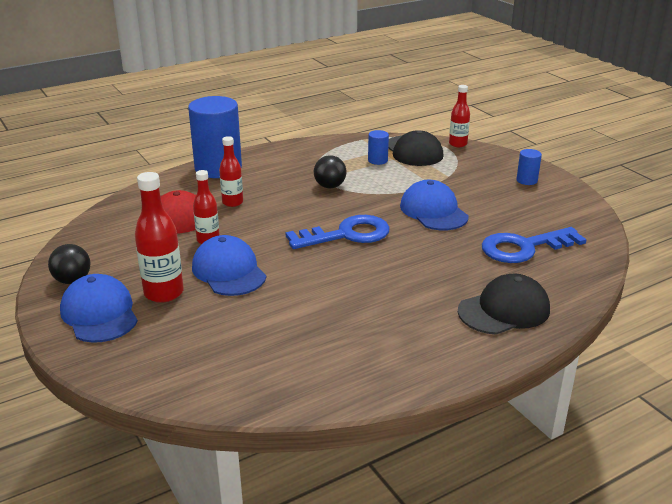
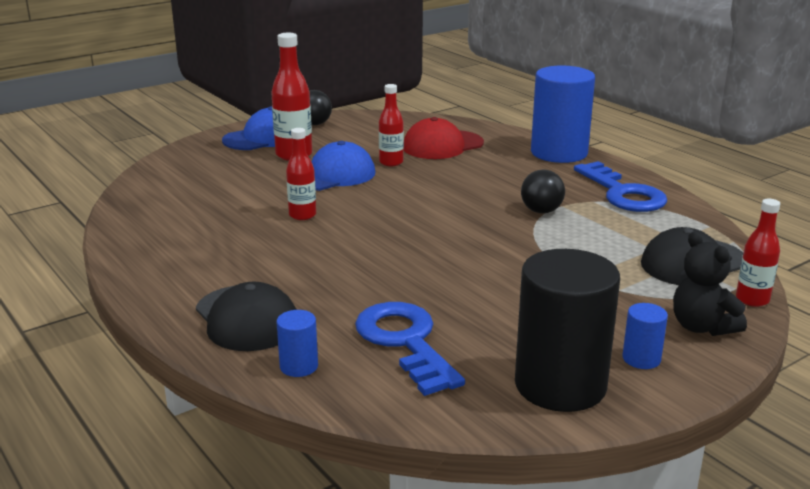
camera: 85 degrees right, 5 degrees down
red bottle [219,136,243,207] -> red bottle moved to [286,128,316,220]
blue key [286,215,390,249] -> blue key moved to [574,161,667,212]
blue cylinder [368,130,389,165] -> blue cylinder moved to [277,310,318,377]
blue cap [400,180,469,230] -> none
none -> black cylinder [515,249,620,412]
none -> black teddy bear [673,232,747,336]

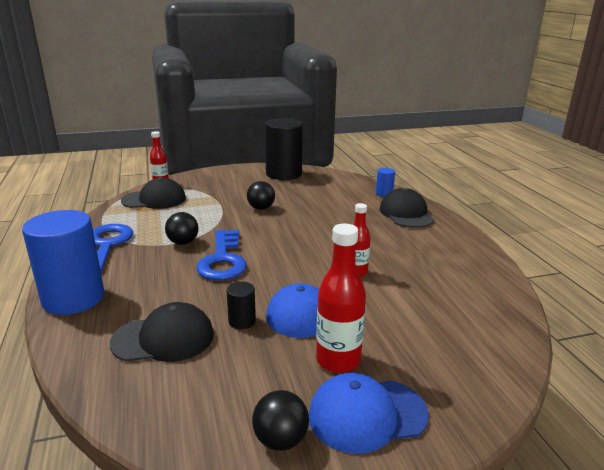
camera: 160 degrees left, 0 degrees up
blue key [355,302,465,396] -> blue key moved to [196,230,247,280]
red bottle [379,84,404,166] -> black cylinder [227,281,256,329]
red cap [403,117,484,159] -> black cap [110,302,214,362]
blue cylinder [622,303,668,369] -> none
black teddy bear [673,232,747,336] -> none
none -> black ball [247,181,275,210]

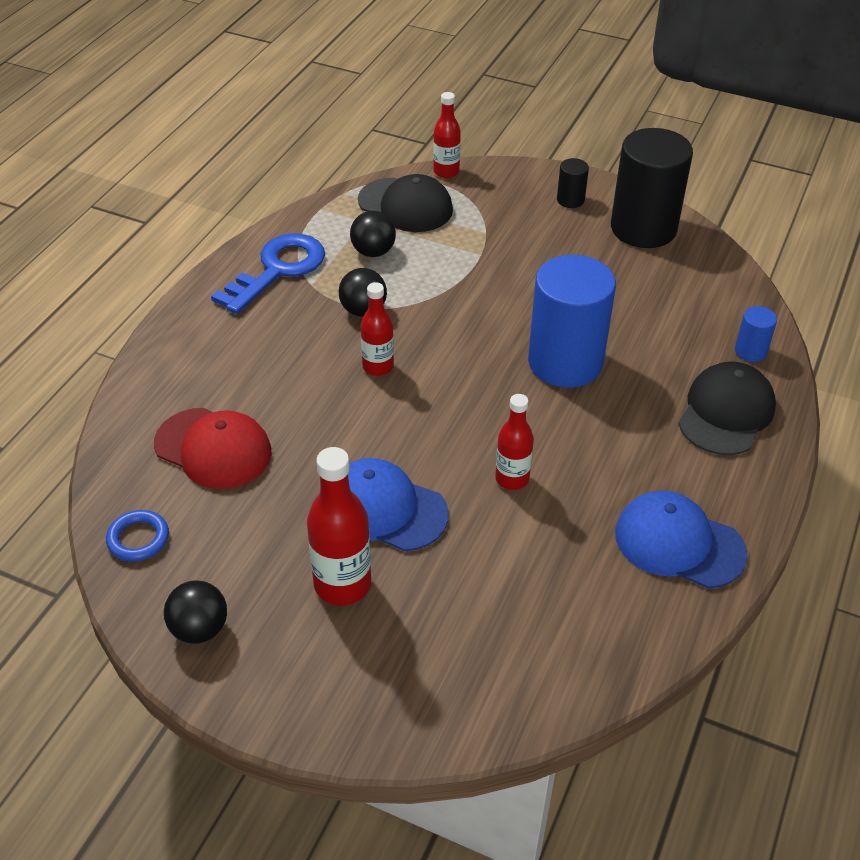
camera: 40 degrees right, 20 degrees up
blue cylinder [22,210,104,315] -> blue cylinder moved to [528,255,616,388]
black cap [110,302,214,362] -> red cap [154,408,272,489]
blue key [196,230,247,280] -> red bottle [361,282,394,376]
black cylinder [227,281,256,329] -> black cylinder moved to [557,158,589,208]
black ball [247,181,275,210] -> black ball moved to [350,211,396,257]
blue cap [309,373,429,454] -> blue cap moved to [615,491,748,588]
none -> blue ring [106,510,169,561]

